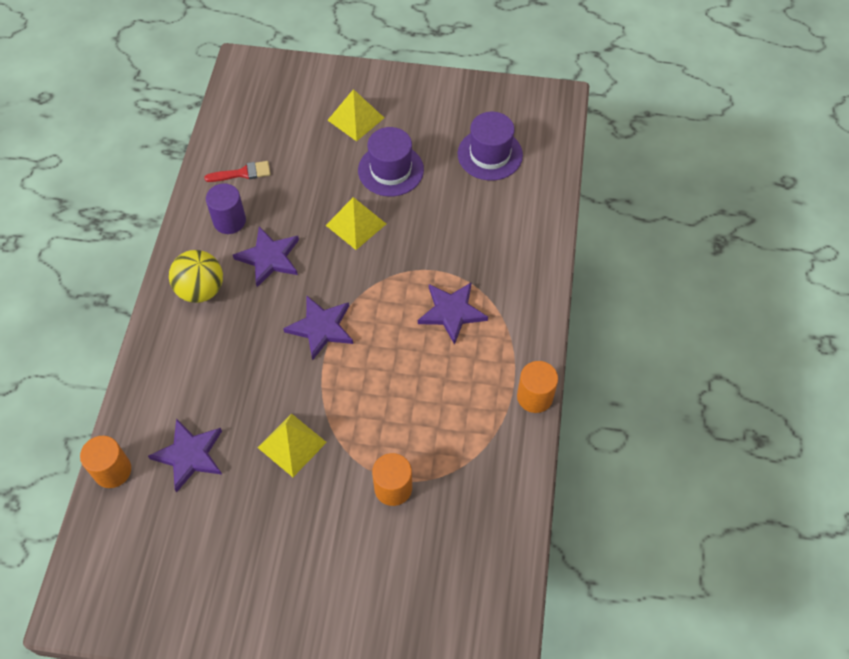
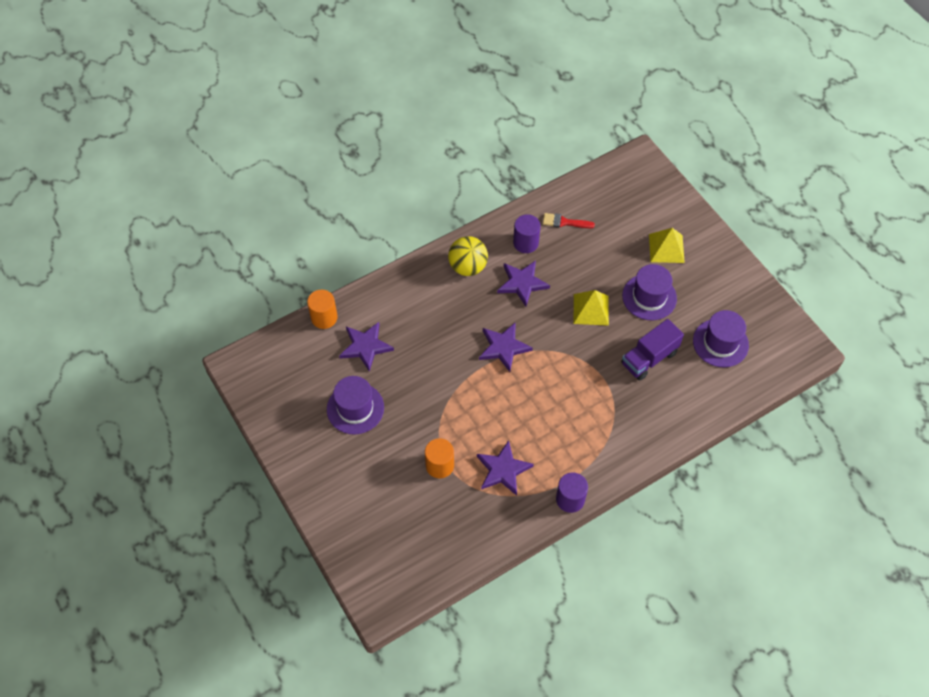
camera: 50 degrees right, 0 degrees up
red brush [204,161,271,182] -> red brush turned 150 degrees clockwise [543,213,595,228]
yellow pyramid [258,413,327,477] -> none
purple star [418,282,488,345] -> purple star moved to [477,440,534,496]
orange cylinder [517,361,558,413] -> purple cylinder [556,472,588,513]
none -> purple hat [327,376,384,435]
none -> purple truck [621,319,684,380]

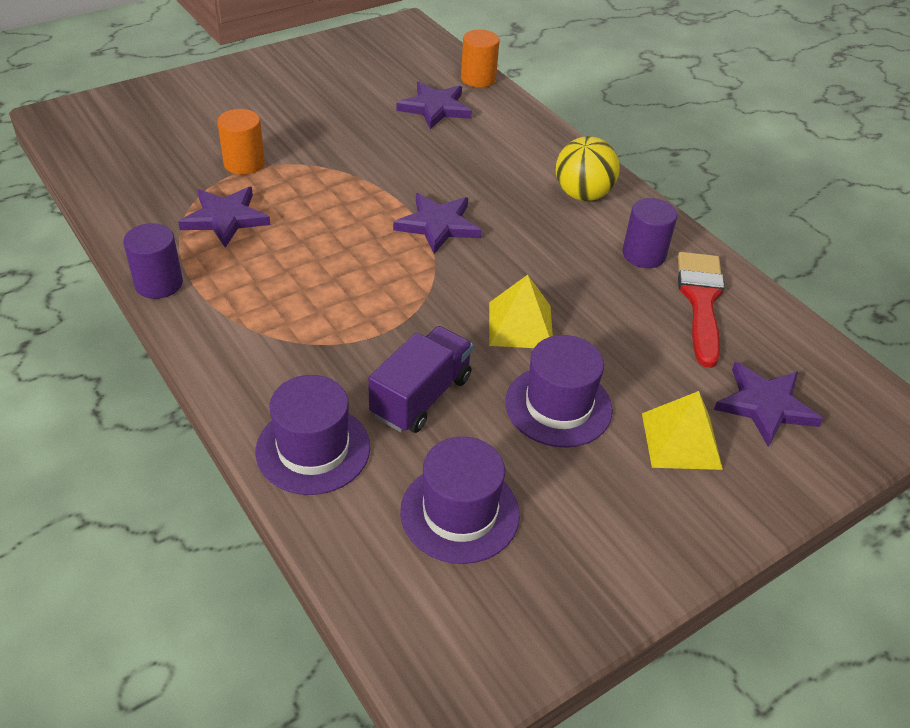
camera: 85 degrees right, 15 degrees down
purple hat [327,376,384,435] -> purple hat moved to [255,375,370,495]
purple star [497,261,550,306] -> purple star moved to [714,362,823,447]
red brush [543,213,595,228] -> red brush [678,252,725,368], size x1.70
purple truck [621,319,684,380] -> purple truck turned 75 degrees clockwise [368,326,473,433]

